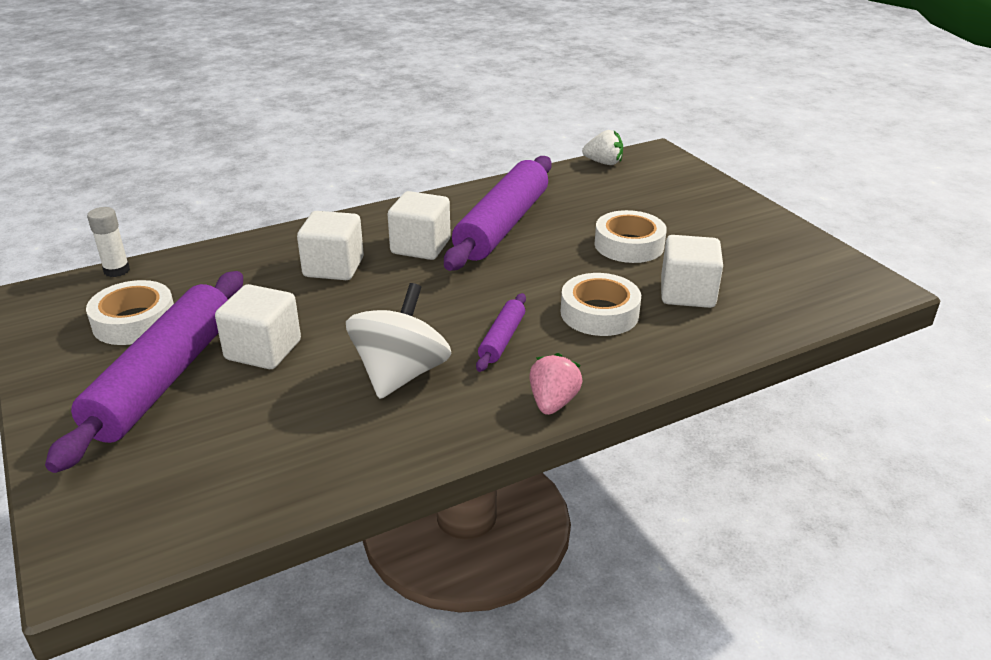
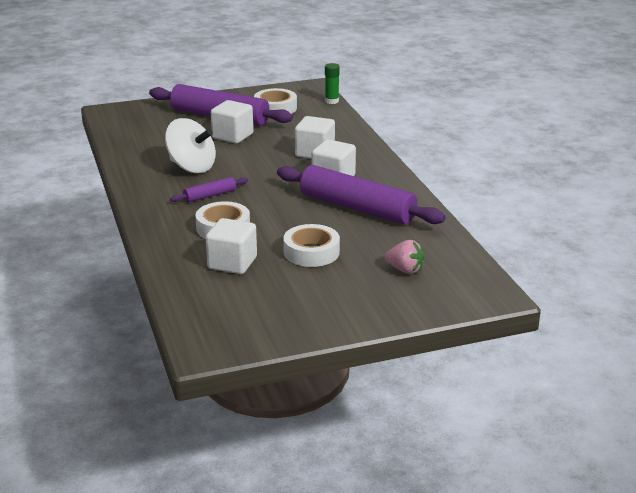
camera: 100 degrees right, 5 degrees down
white glue stick [87,207,130,277] -> green glue stick [325,63,340,104]
purple rolling pin [476,293,526,372] -> purple rolling pin turned 60 degrees counterclockwise [170,177,248,202]
pink strawberry [529,353,583,415] -> pink strawberry moved to [384,240,424,274]
white strawberry [582,130,623,165] -> none

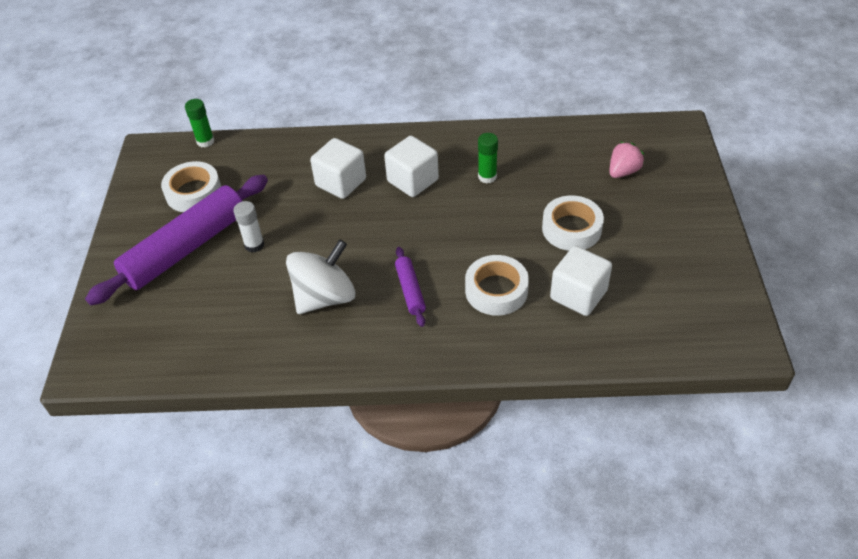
camera: 70 degrees left, 20 degrees up
white cube [211,100,253,144] -> white glue stick [233,201,265,253]
purple rolling pin [277,165,446,224] -> green glue stick [478,133,498,183]

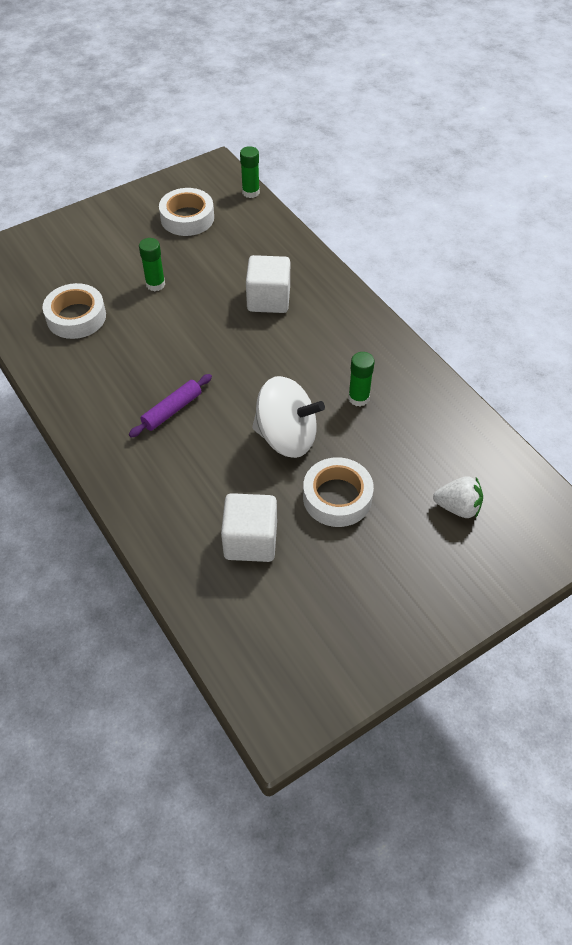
camera: 55 degrees right, 5 degrees up
purple rolling pin [85,175,268,305] -> none
white glue stick [233,201,265,253] -> green glue stick [139,238,165,291]
white spinning top [286,239,355,314] -> white spinning top moved to [252,376,325,458]
white cube [384,136,439,197] -> none
white tape [465,255,529,316] -> white tape moved to [42,283,106,339]
pink strawberry [609,142,644,178] -> white strawberry [433,476,483,518]

